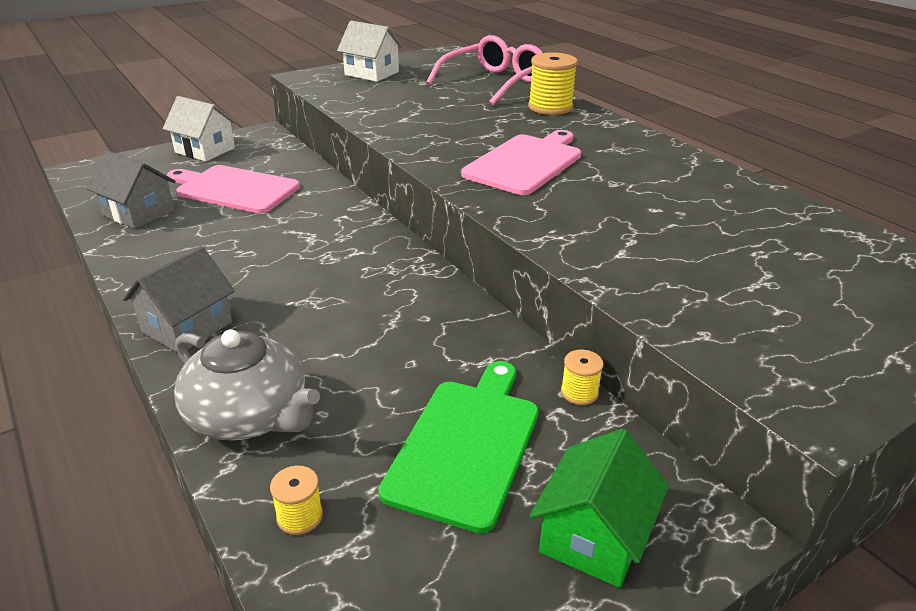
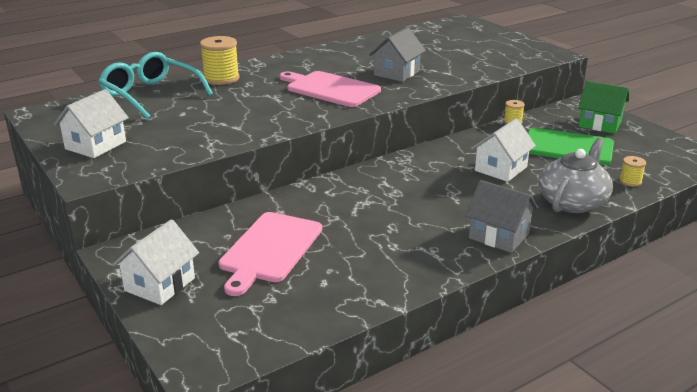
camera: 90 degrees left, 5 degrees down
grey house [86,150,176,229] -> grey house moved to [369,27,426,82]
pink glasses [426,35,543,105] -> turquoise glasses [98,52,213,120]
none -> white house [471,118,536,182]

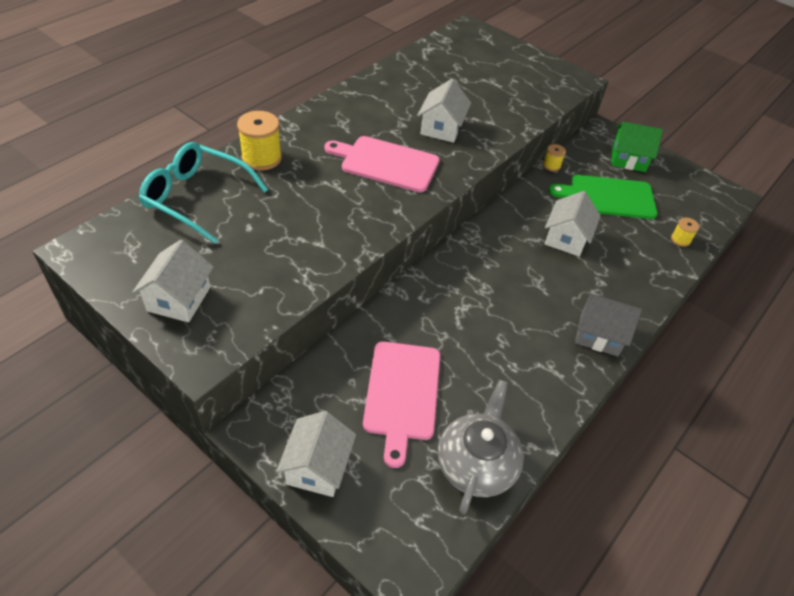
camera: 20 degrees left, 20 degrees up
grey house [369,27,426,82] -> white house [417,79,471,143]
grey teapot [538,138,613,213] -> grey teapot moved to [438,380,524,514]

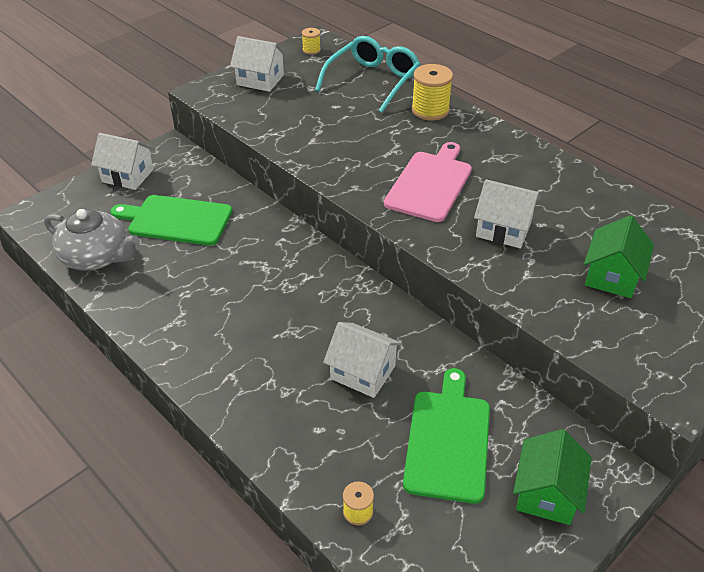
camera: 100 degrees right, 5 degrees down
pink cutting board [363,341,440,468] -> green cutting board [111,195,232,246]
yellow spool [543,144,566,171] -> yellow spool moved to [302,28,321,55]
grey house [575,292,642,356] -> none
none -> green house [584,215,654,298]

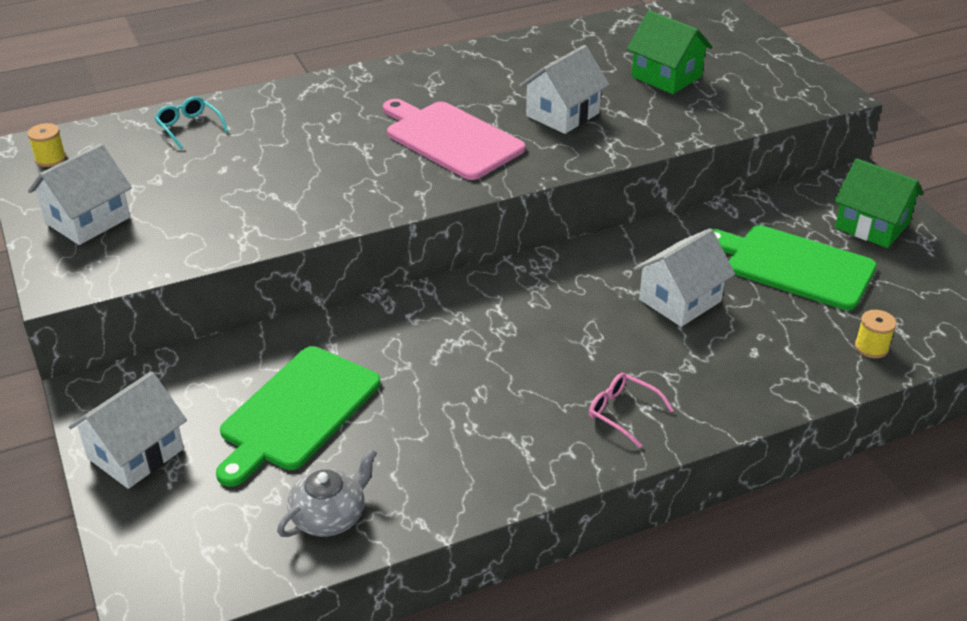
camera: 70 degrees left, 5 degrees down
grey teapot [44,209,139,271] -> grey teapot [277,448,377,537], size x0.63
turquoise glasses [315,36,420,113] -> turquoise glasses [155,96,228,149], size x0.45
yellow spool [411,64,453,120] -> none
none -> pink glasses [589,373,674,448]

